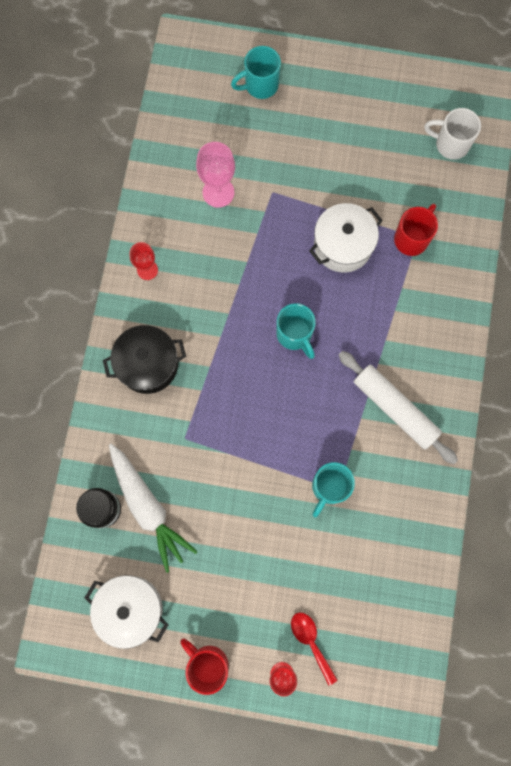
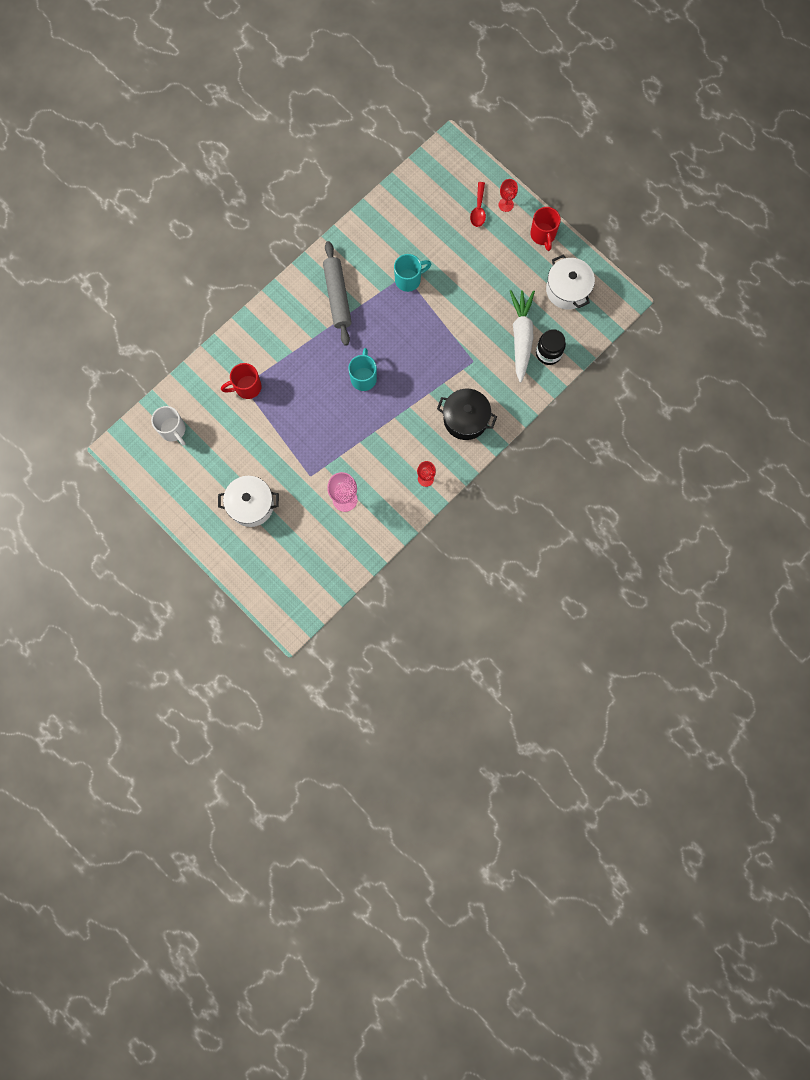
camera: 145 degrees left, 0 degrees up
turquoise mug [231,46,281,99] -> none
white pot [309,203,383,273] -> white pot moved to [218,476,279,527]
white rolling pin [339,351,458,464] -> grey rolling pin [323,241,352,346]

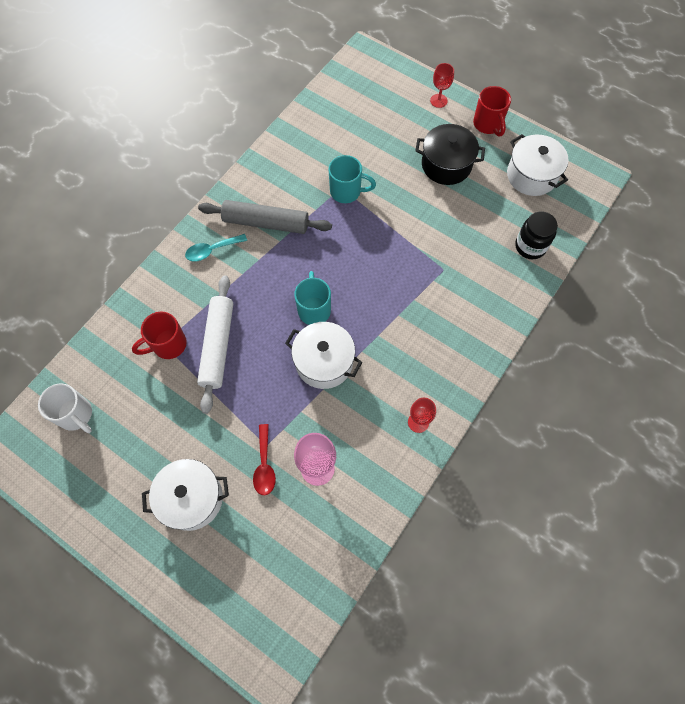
camera: 10 degrees left, 10 degrees down
grey rolling pin [323,241,352,346] -> grey rolling pin turned 60 degrees counterclockwise [198,200,332,234]
turquoise mug [394,254,431,292] -> turquoise mug turned 45 degrees clockwise [329,155,376,203]
black pot [437,389,497,440] -> black pot moved to [415,124,485,185]
red spoon [470,182,486,227] -> red spoon moved to [253,424,276,495]
white carrot [510,290,535,383] -> none
none -> turquoise spoon [185,234,247,262]
none -> white rolling pin [197,275,233,414]
none -> white pot [285,322,362,389]

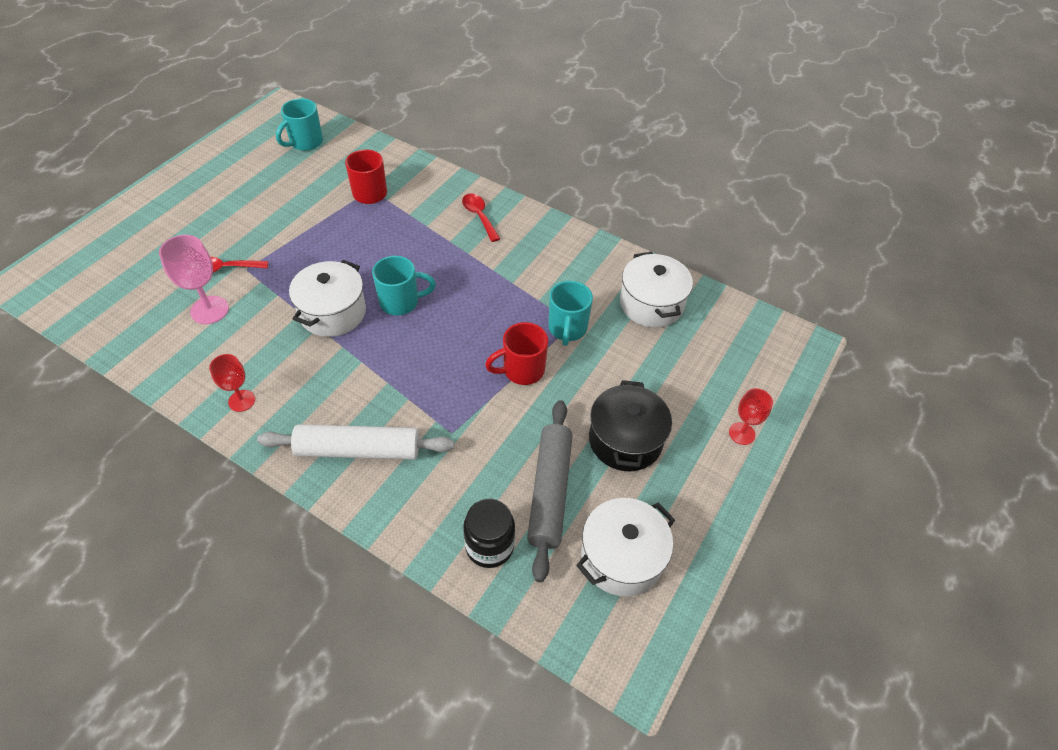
camera: 85 degrees right, 15 degrees down
white mug [38,384,92,433] -> turquoise mug [276,98,323,151]
white pot [142,459,229,531] -> white pot moved to [620,252,693,327]
turquoise spoon [185,234,247,262] -> red spoon [462,193,500,242]
white rolling pin [197,275,233,414] -> white rolling pin moved to [257,424,454,460]
grey rolling pin [198,200,332,234] -> grey rolling pin moved to [527,400,573,582]
red mug [473,86,511,136] -> red mug moved to [485,322,548,385]

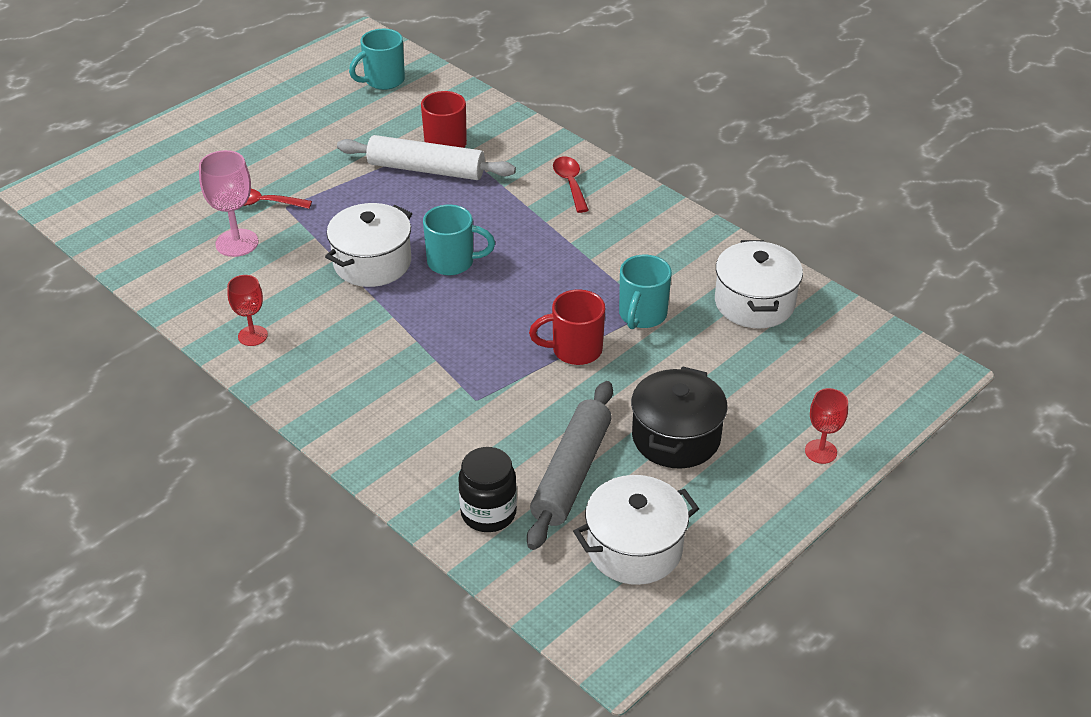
camera: 15 degrees right, 10 degrees down
white rolling pin [257,424,454,460] -> white rolling pin moved to [337,135,516,180]

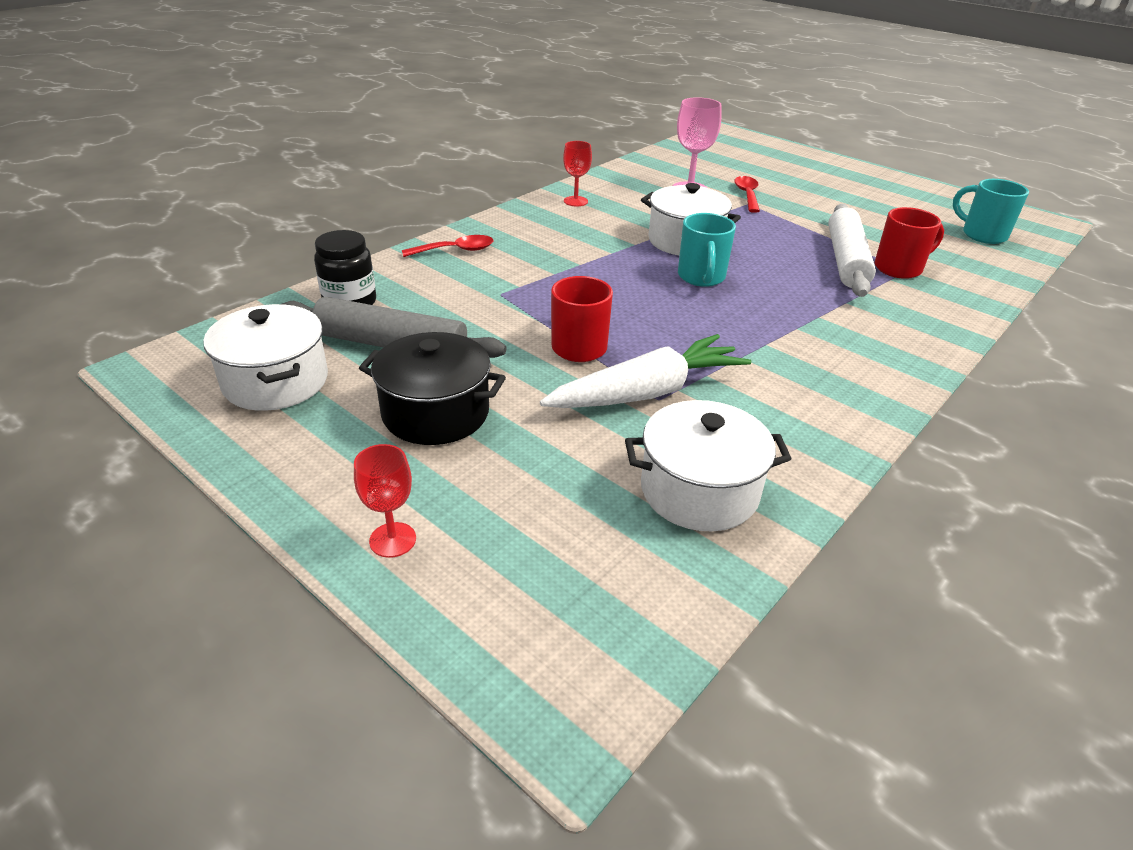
camera: 85 degrees right, 5 degrees down
red spoon [553,156,589,213] -> red spoon moved to [402,235,494,257]
turquoise mug [619,255,672,329] -> white carrot [540,334,751,408]

